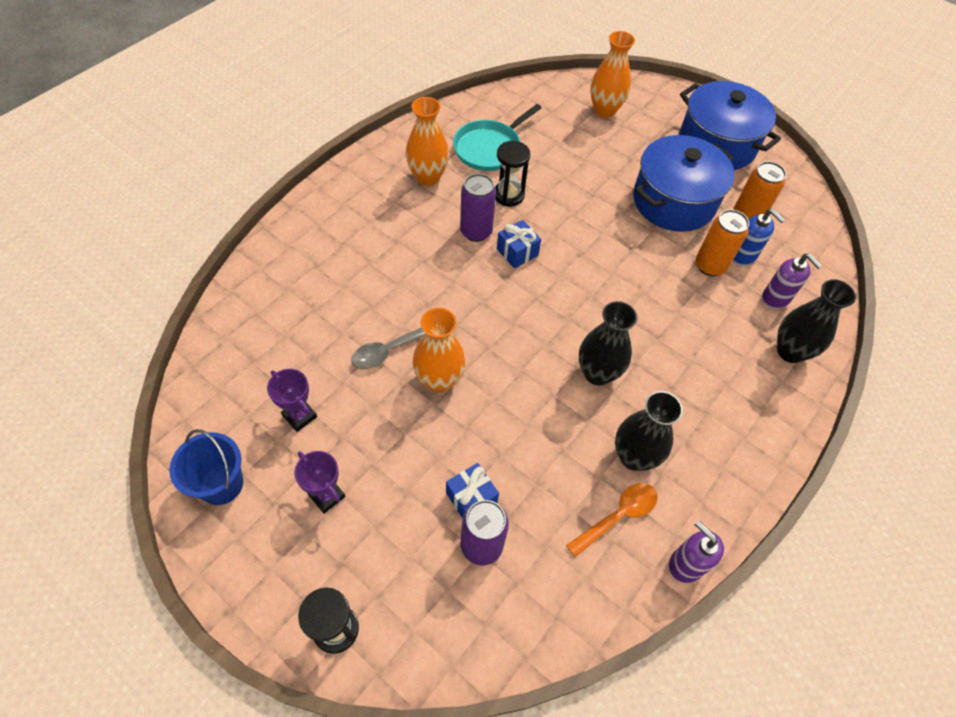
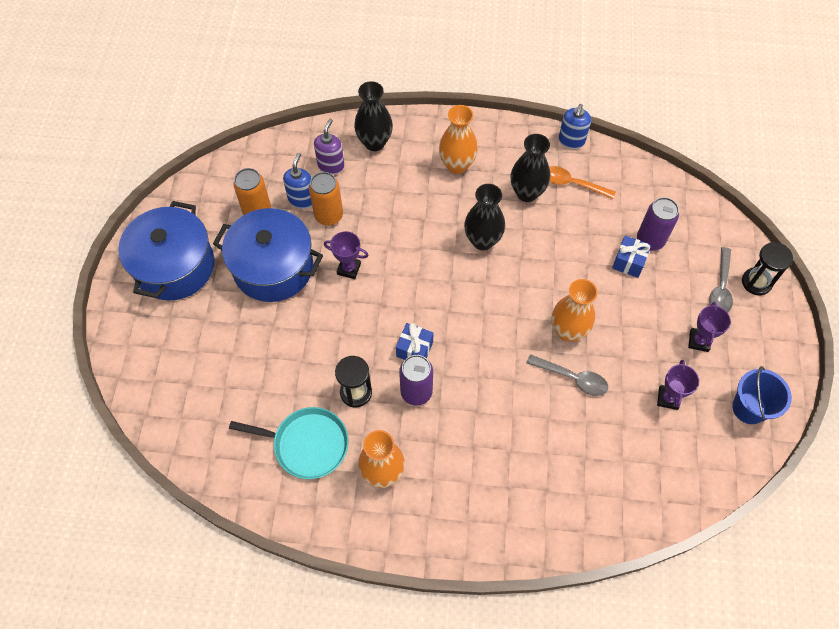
camera: 120 degrees left, 5 degrees up
orange vase [590,31,635,118] -> orange vase moved to [439,105,478,174]
purple soap dispenser [669,520,724,583] -> blue soap dispenser [558,104,591,149]
none -> purple trophy [324,231,369,279]
none -> grey spoon [709,247,733,313]

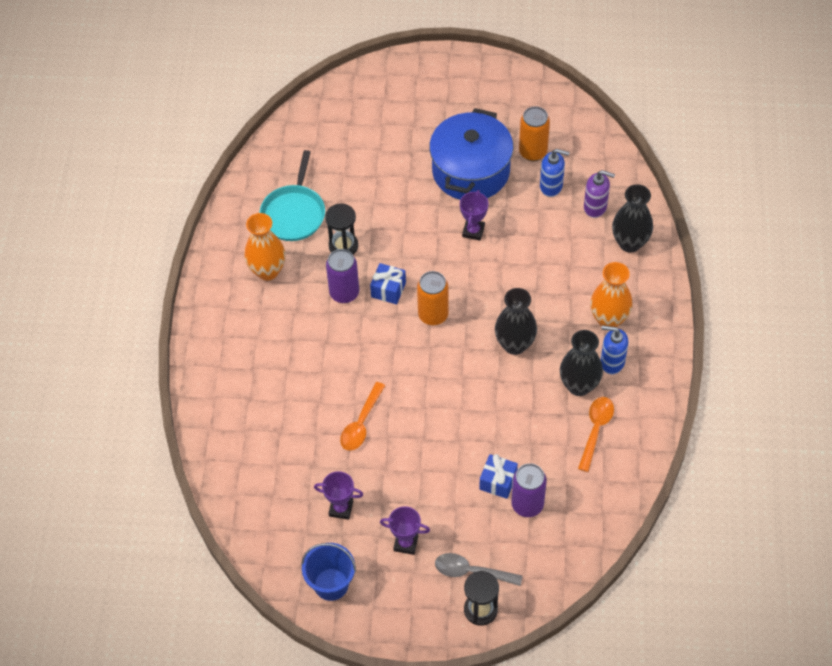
camera: 90 degrees right, 5 degrees down
blue pot [118,201,214,300] -> none
orange can [309,172,343,226] -> orange can moved to [417,271,449,325]
grey spoon [526,354,608,396] -> orange spoon [340,382,385,451]
orange vase [552,279,598,342] -> none
blue soap dispenser [558,104,591,149] -> blue soap dispenser moved to [601,325,628,374]

